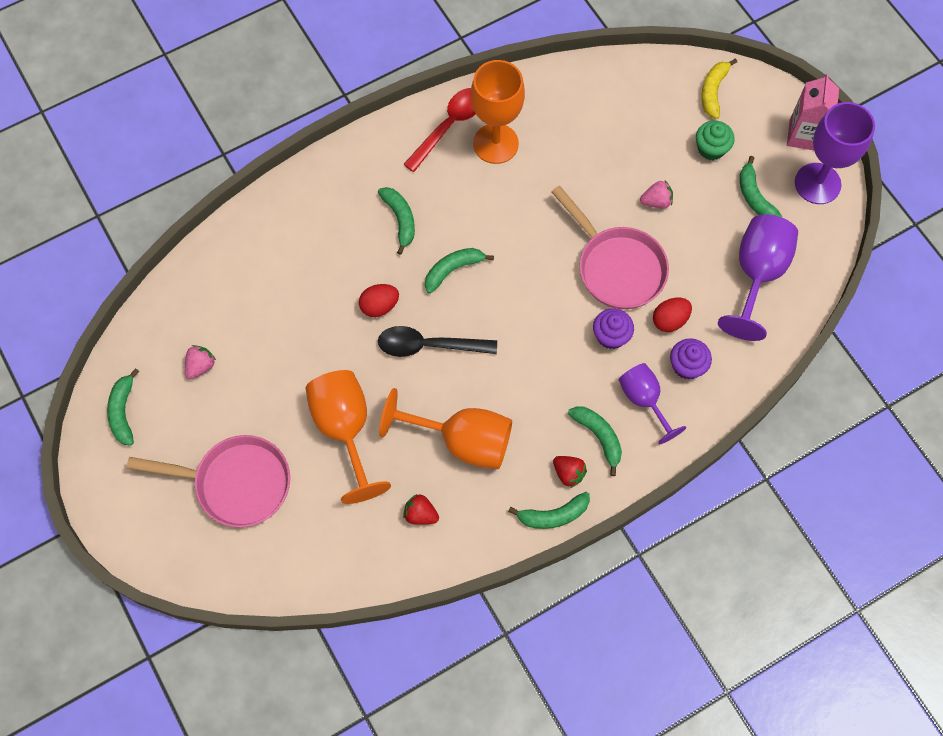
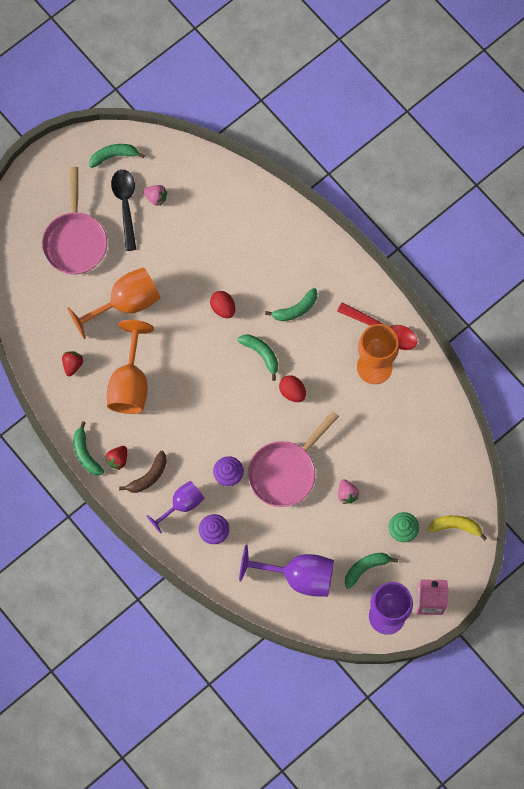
camera: 80 degrees right, 5 degrees up
black spoon [378,326,497,357] -> black spoon moved to [111,170,137,251]
green banana [568,406,622,476] -> brown banana [119,451,167,493]
red egg [653,298,692,332] -> red egg moved to [279,375,306,402]

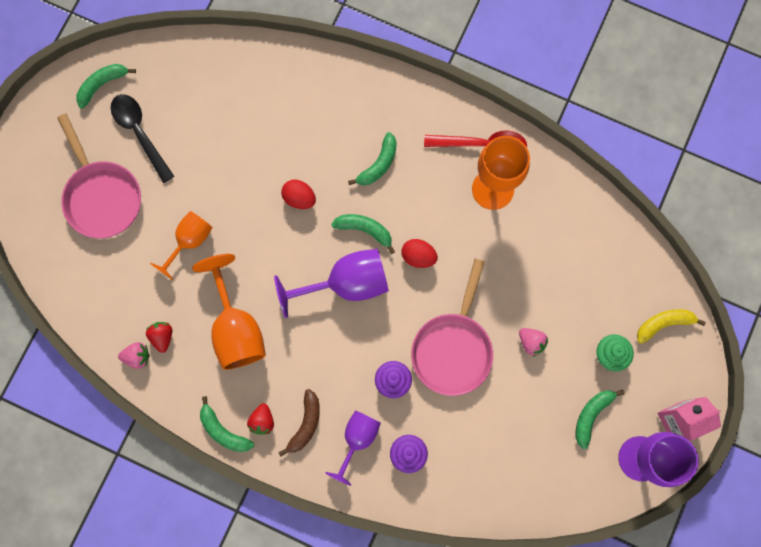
camera: 25 degrees left, 5 degrees up
orange goblet [67,267,160,339] -> orange goblet [150,211,213,280], size x0.63
pink strawberry [143,185,167,206] -> pink strawberry moved to [118,342,150,369]
purple goblet [239,545,334,597] -> purple goblet moved to [274,249,389,318]

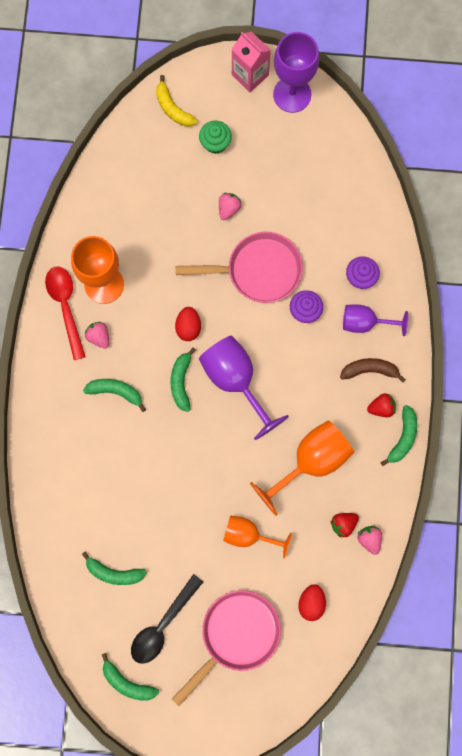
camera: 110 degrees left, 0 degrees up
red egg [281,180,316,209] -> red egg moved to [298,584,326,621]
green banana [575,390,625,449] -> green banana moved to [82,551,147,585]
none -> pink strawberry [85,322,109,349]

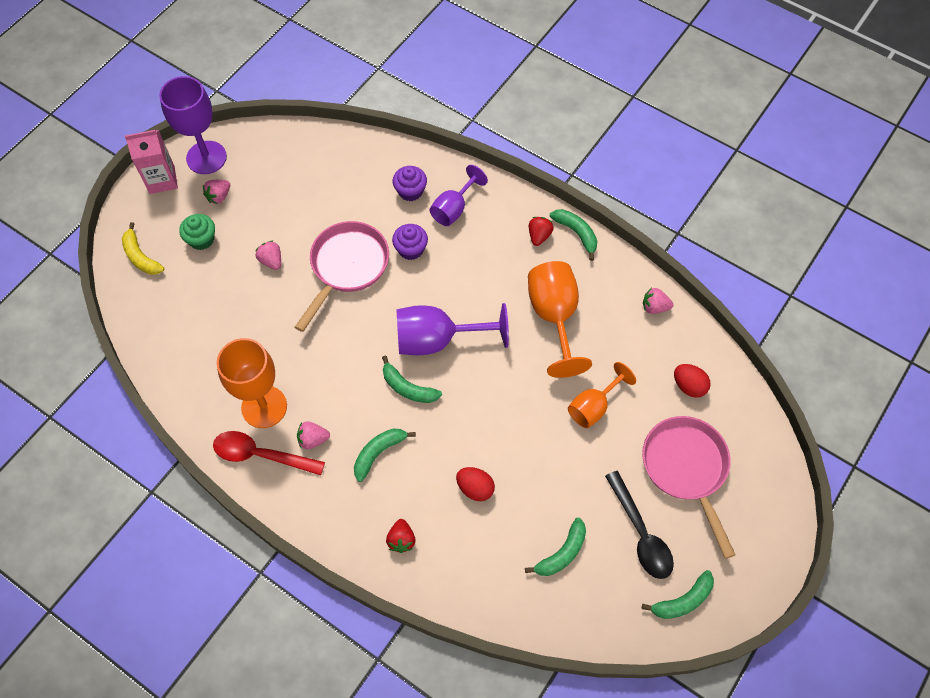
camera: 60 degrees left, 15 degrees down
yellow banana [156,75,198,126] -> yellow banana turned 60 degrees clockwise [122,222,164,275]
red egg [175,307,201,341] -> red egg moved to [456,467,495,501]
red strawberry [330,513,359,538] -> red strawberry moved to [386,519,416,553]
brown banana [340,358,406,382] -> none
none -> pink strawberry [203,180,230,204]

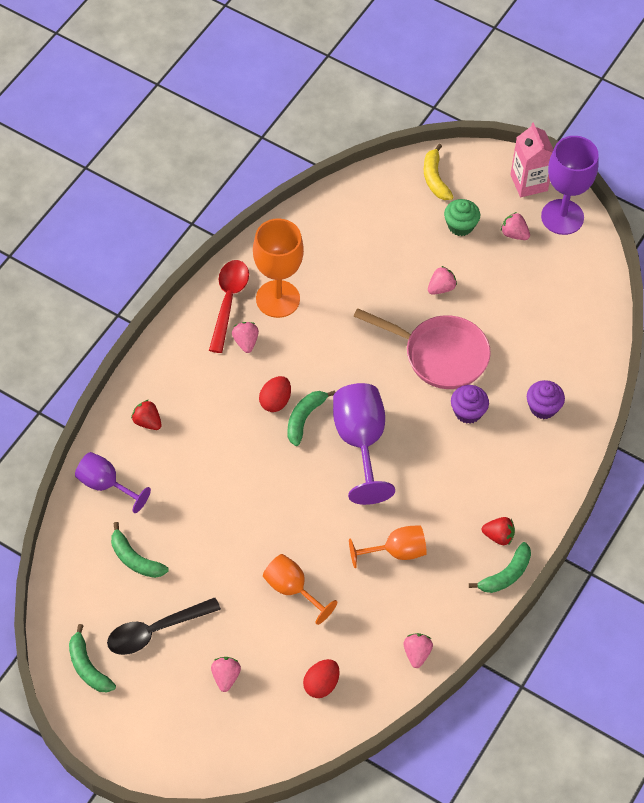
camera: 85 degrees right, 5 degrees down
yellow banana [122,222,164,275] -> yellow banana turned 60 degrees counterclockwise [424,144,454,200]
green banana [354,428,416,482] -> none
red strawberry [386,519,416,553] -> red strawberry turned 45 degrees clockwise [131,400,162,430]
purple goblet [430,165,488,226] -> purple goblet moved to [75,452,151,513]
red egg [456,467,495,501] -> red egg moved to [259,376,291,412]
orange goblet [528,261,592,378] -> orange goblet [349,525,427,568], size x0.63
pink pan [642,416,735,559] -> pink strawberry [211,657,241,692]

